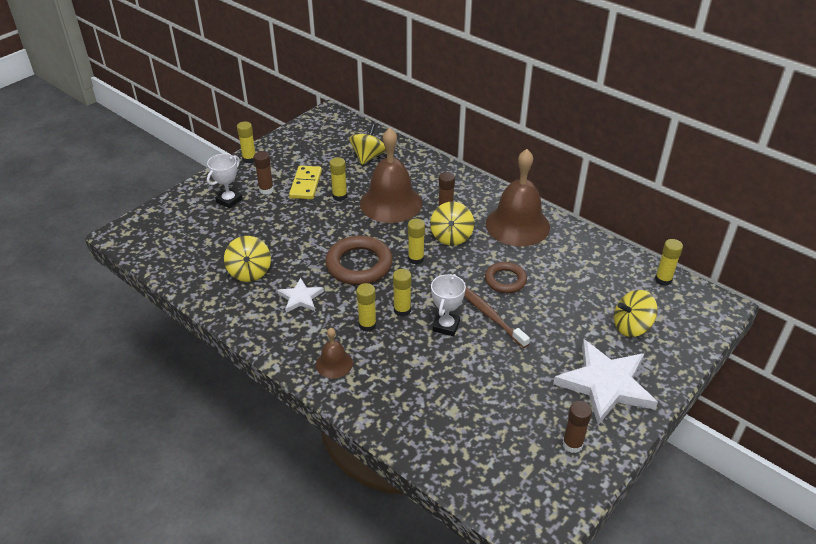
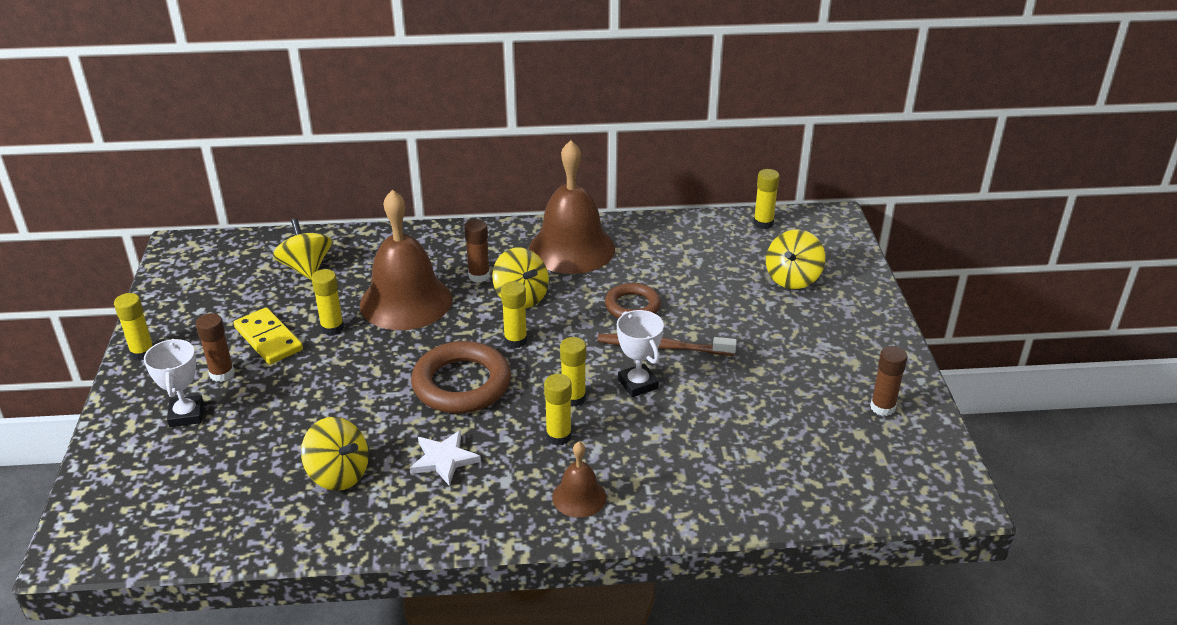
camera: 45 degrees left, 5 degrees down
white star [553,340,658,425] -> none

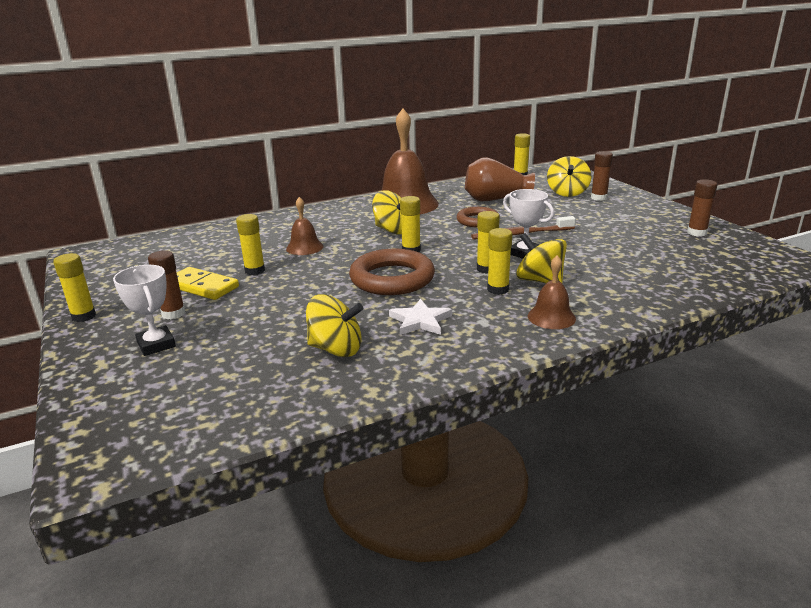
camera: 20 degrees left, 10 degrees down
yellow spinning top [273,219,332,280] -> yellow spinning top moved to [516,233,567,283]
brown bell [360,190,452,330] -> brown bell [286,197,323,255], size x0.48
brown glue stick [464,219,490,282] -> brown glue stick moved to [591,151,613,201]
none -> brown vase [465,157,535,201]

